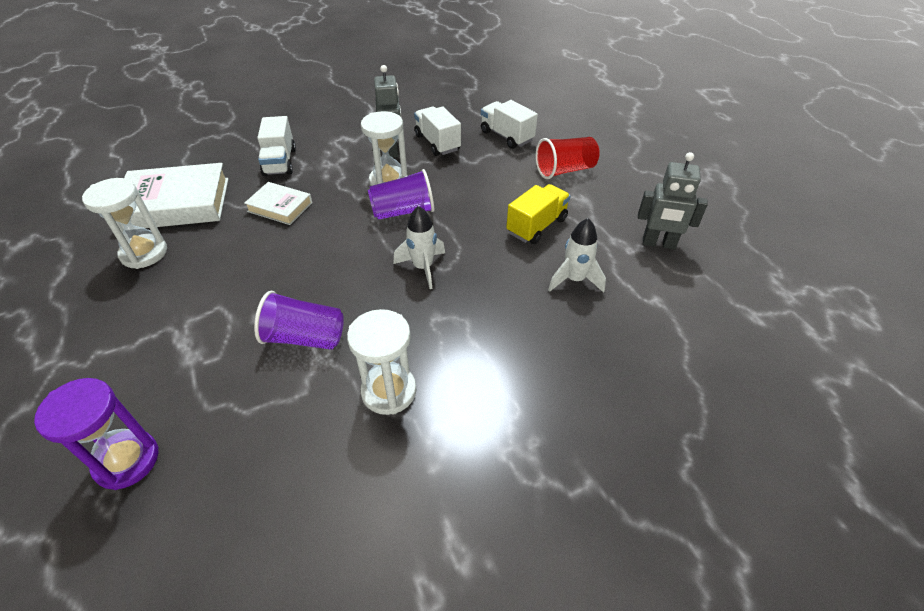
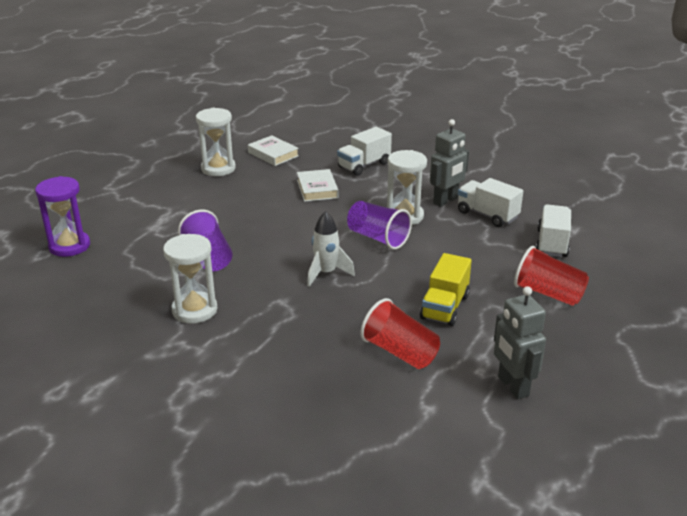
camera: 55 degrees right, 15 degrees down
white book [121,163,228,228] -> white book [248,135,299,166], size x0.55
white truck [414,106,461,156] -> white truck turned 75 degrees counterclockwise [458,178,523,227]
yellow truck [506,184,571,244] -> yellow truck turned 105 degrees clockwise [420,253,472,326]
white rocket [548,218,606,293] -> red cup [360,298,440,369]

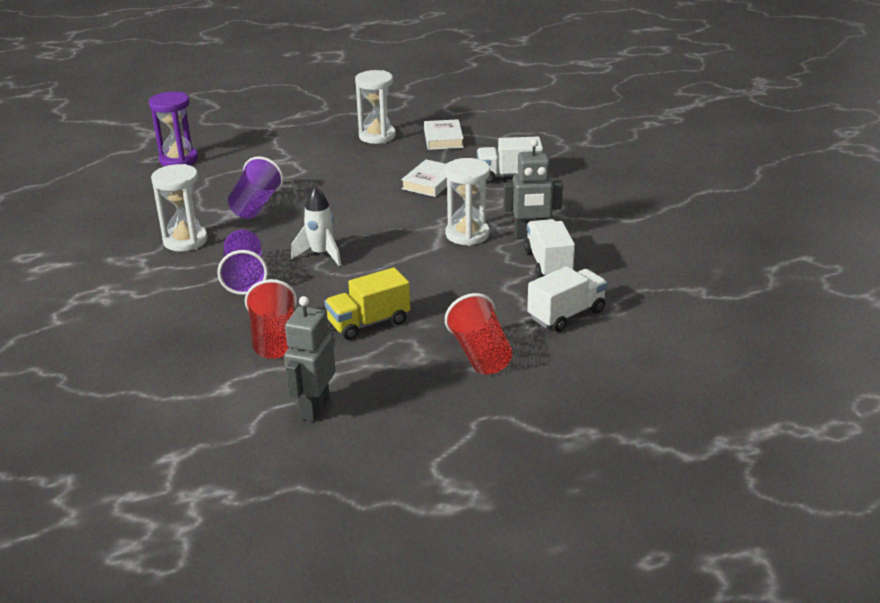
camera: 40 degrees right, 0 degrees up
purple cup [347,201,412,250] -> purple cup moved to [217,230,268,295]

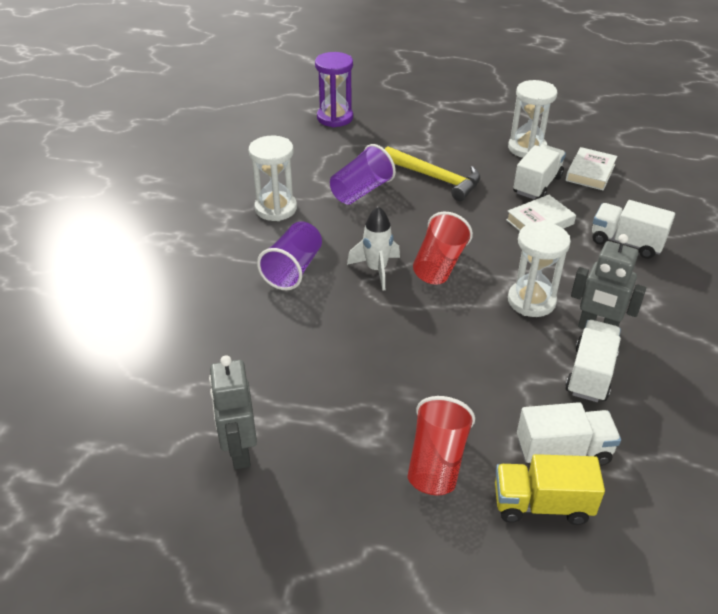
camera: 30 degrees right, 10 degrees up
red cup [245,279,297,359] -> red cup moved to [413,212,473,285]
grey robot [284,296,336,421] -> grey robot turned 60 degrees counterclockwise [209,355,257,469]
yellow truck [324,267,410,340] -> yellow truck moved to [495,454,605,525]
none -> yellow hammer [385,146,480,201]
none -> white truck [513,145,566,199]

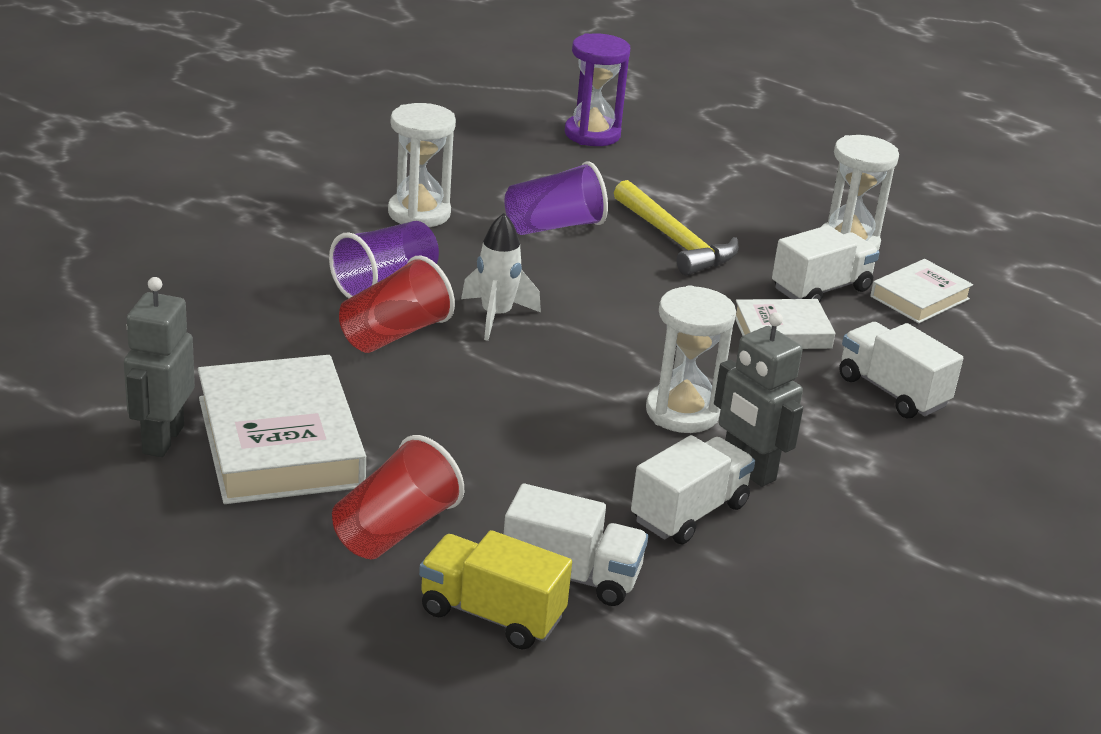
camera: 20 degrees right, 10 degrees down
red cup [413,212,473,285] -> red cup moved to [339,256,455,353]
none -> white book [198,355,366,504]

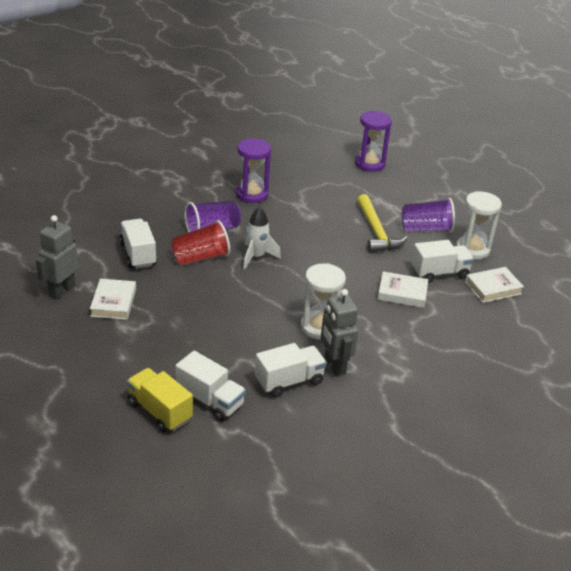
camera: 20 degrees right, 5 degrees up
white book [198,355,366,504] -> white book [90,279,136,320], size x0.55
red cup [332,435,464,559] -> none
white hourglass [388,103,456,227] -> purple hourglass [236,138,271,203]
purple cup [504,161,608,235] -> purple cup moved to [402,198,455,233]
white truck [839,322,963,418] -> white truck moved to [119,219,157,269]

